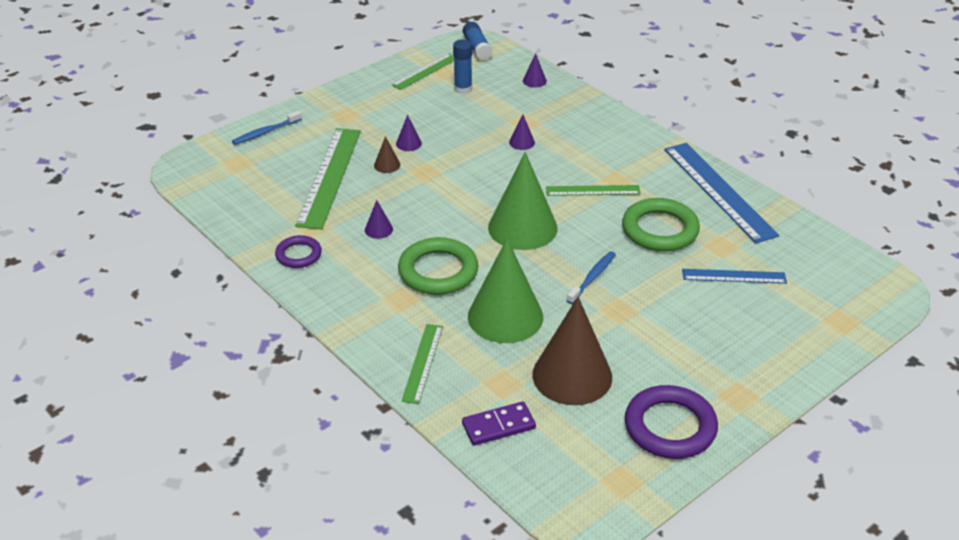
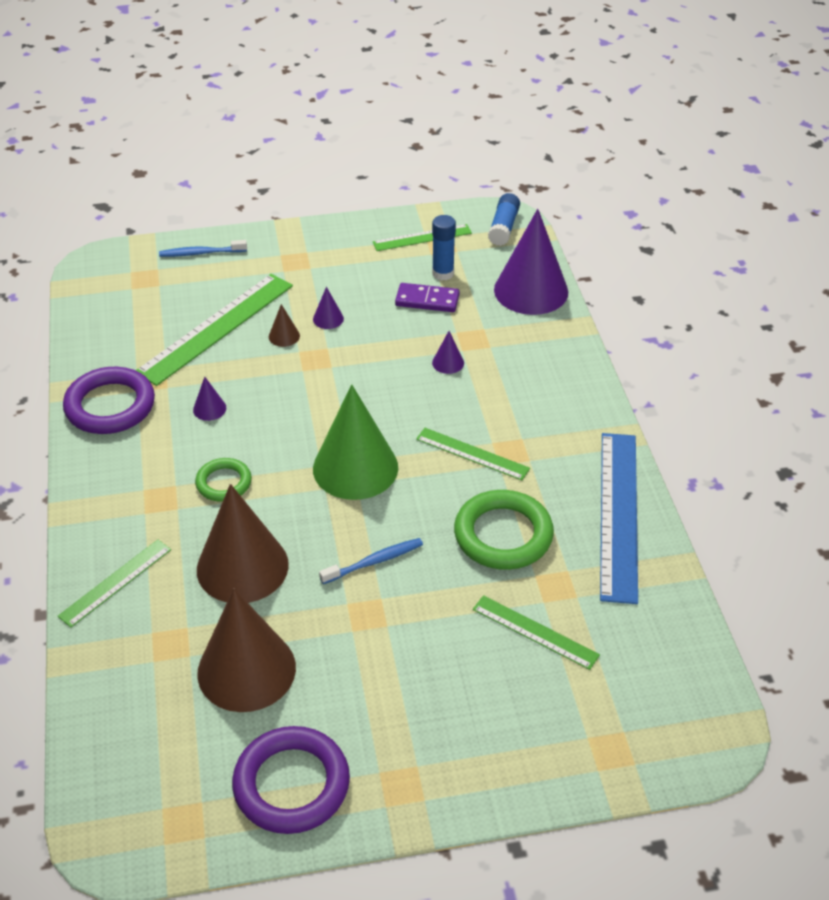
camera: 30 degrees right, 5 degrees up
purple ring [275,235,322,268] -> purple ring [63,367,155,434], size x1.71
green ring [398,237,479,295] -> green ring [195,458,252,502], size x0.59
purple domino [462,401,536,446] -> purple domino moved to [395,283,460,312]
green cone [468,239,543,343] -> brown cone [197,484,289,603]
purple cone [523,53,547,87] -> purple cone [494,209,568,315], size x2.47
blue ruler [682,269,787,284] -> green ruler [473,595,600,670]

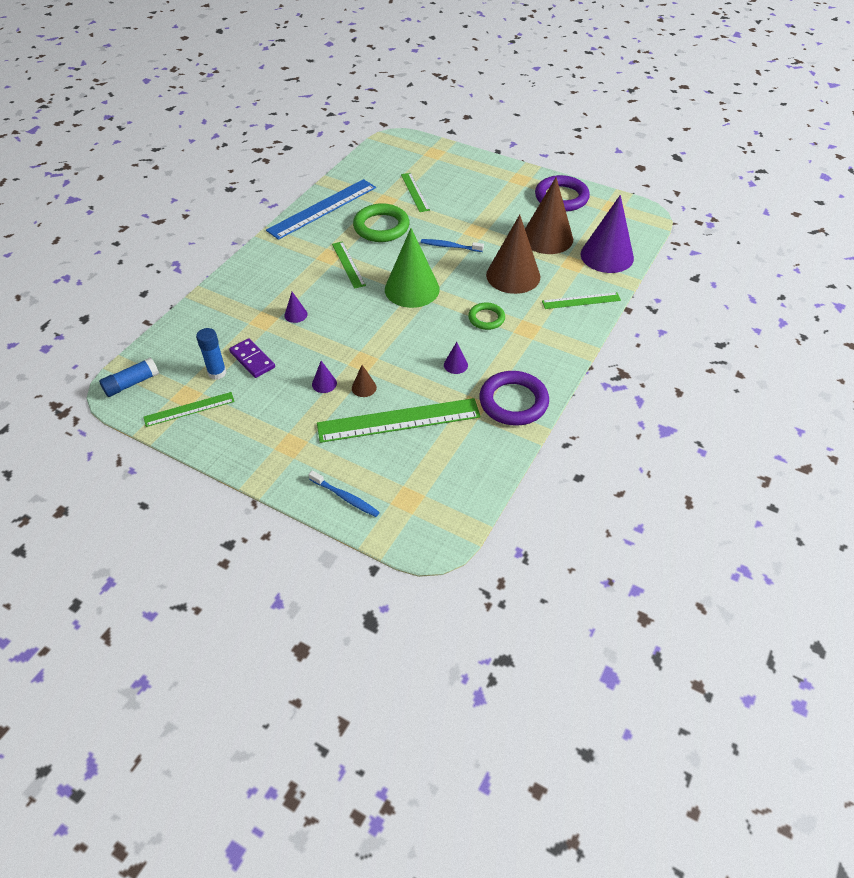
camera: 140 degrees left, 5 degrees up
green ruler [373,224,472,251] -> green ruler turned 45 degrees counterclockwise [144,392,235,427]
purple cone [494,209,568,315] -> purple cone moved to [581,195,634,273]

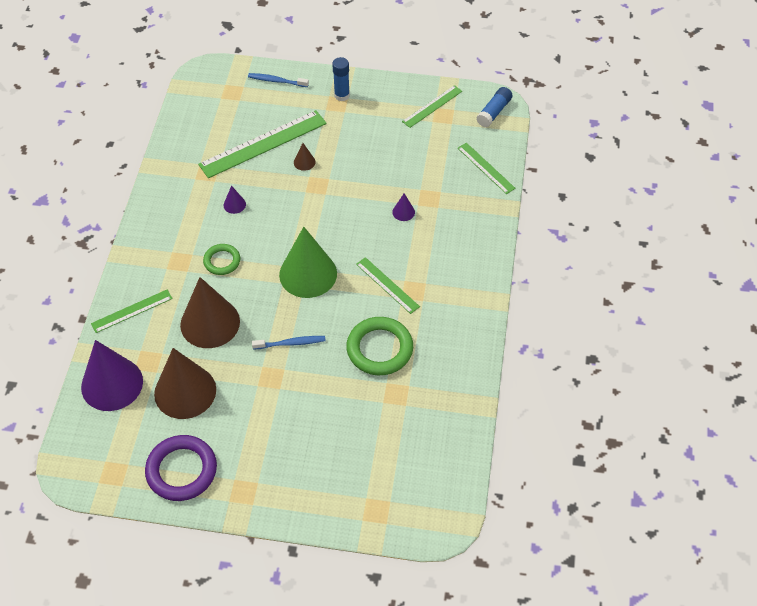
camera: 160 degrees right, 5 degrees up
blue glue stick [196,328,226,380] -> blue glue stick moved to [332,57,350,101]
purple domino [229,338,275,378] -> none
blue ruler [266,179,376,240] -> none
purple cone [312,361,337,393] -> none
green ruler [401,173,430,212] -> green ruler moved to [457,143,516,194]
purple ring [479,371,549,426] -> none

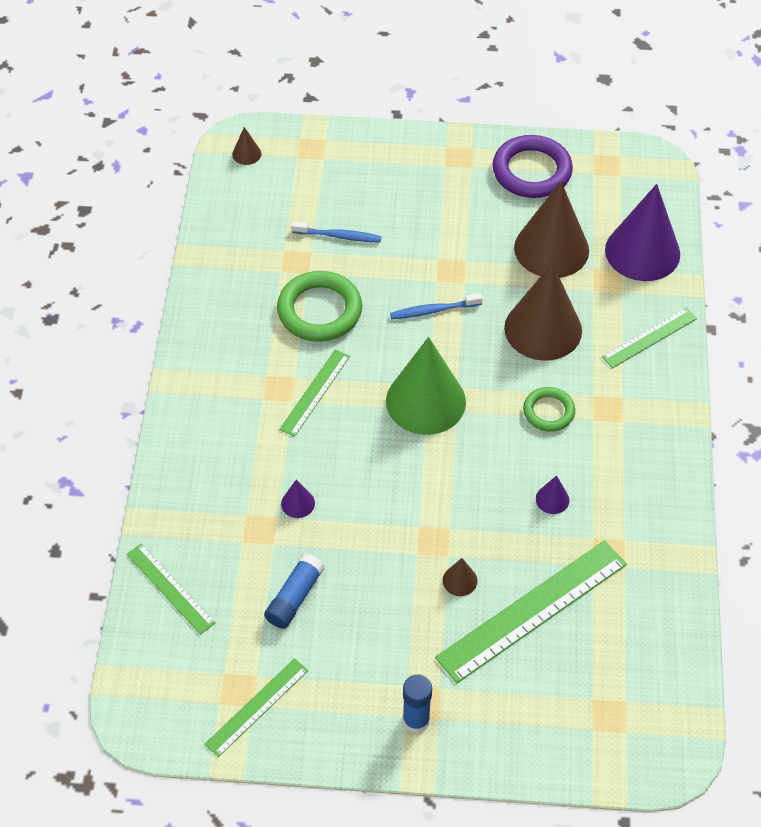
camera: 175 degrees right, 0 degrees up
blue toothbrush [248,73,309,87] -> blue toothbrush moved to [291,221,382,242]
green ruler [356,257,420,314] -> green ruler turned 75 degrees clockwise [279,349,350,437]
blue glue stick [476,87,513,127] -> blue glue stick moved to [264,553,325,629]
none -> brown cone [232,127,261,165]

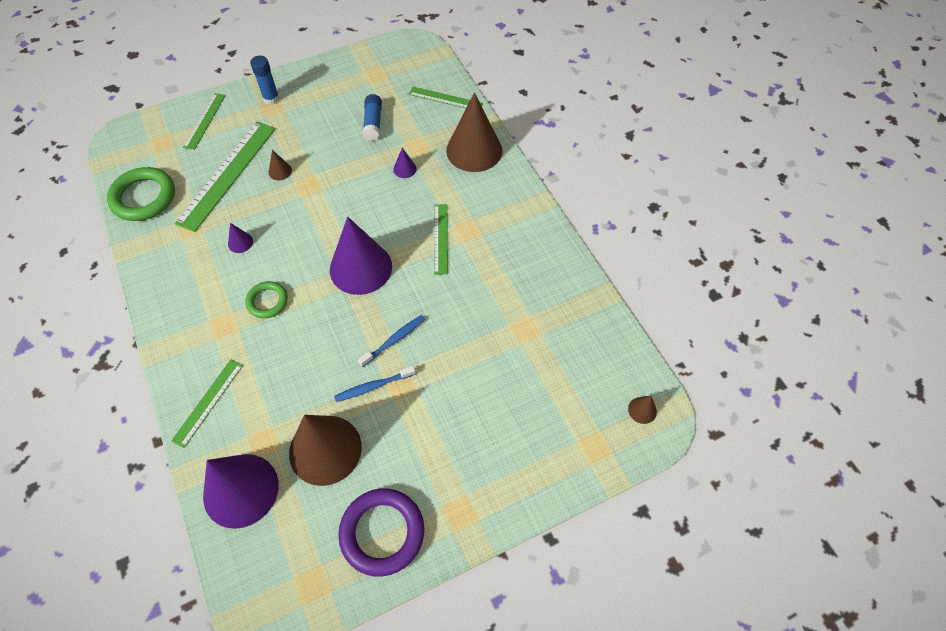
camera: 150 degrees right, 5 degrees up
green ruler [204,658,308,757] -> green ruler moved to [183,93,226,150]
green ring [277,271,362,342] -> green ring moved to [107,167,175,221]
blue toothbrush [291,221,382,242] -> blue toothbrush moved to [334,366,416,402]
green cone [386,337,466,435] -> purple cone [330,217,392,295]
brown cone [504,263,582,361] -> brown cone moved to [446,92,502,172]

